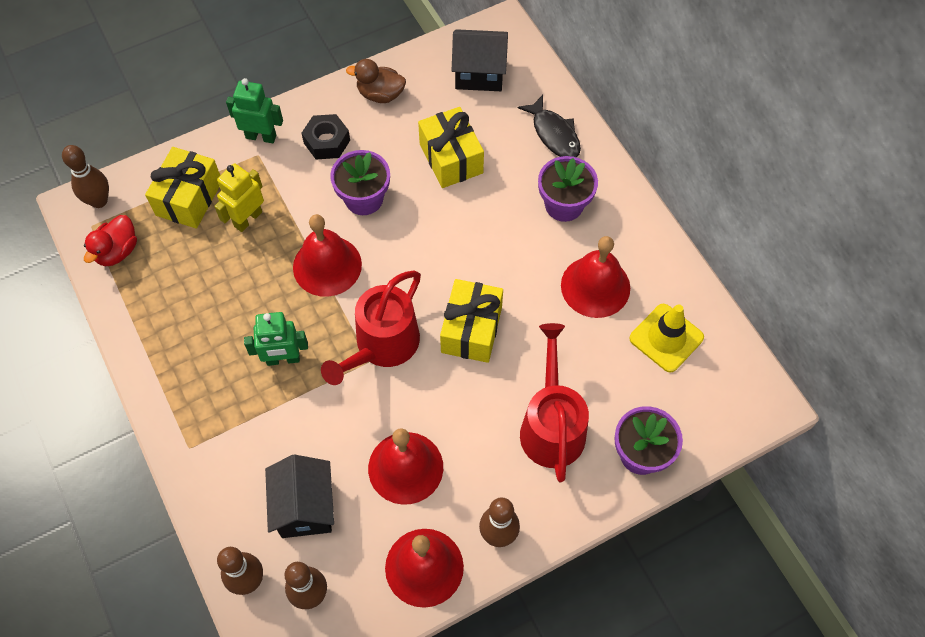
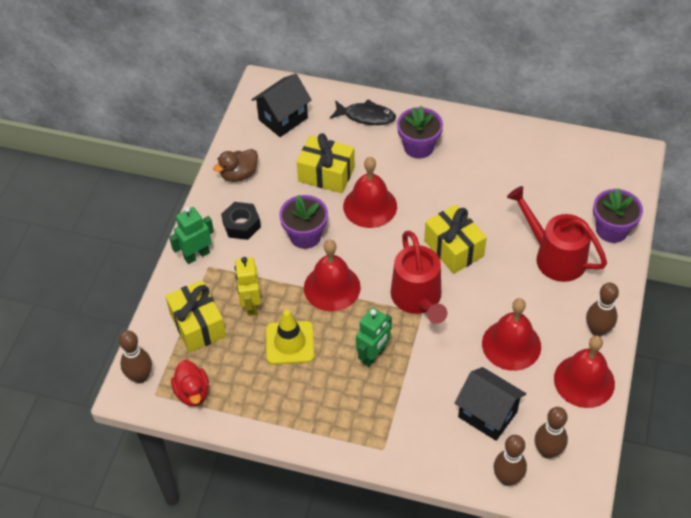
camera: 45 degrees left, 10 degrees down
red bell [561,236,630,318] -> red bell moved to [343,157,397,228]
yellow traffic cone [630,304,704,372] -> yellow traffic cone moved to [266,310,314,364]

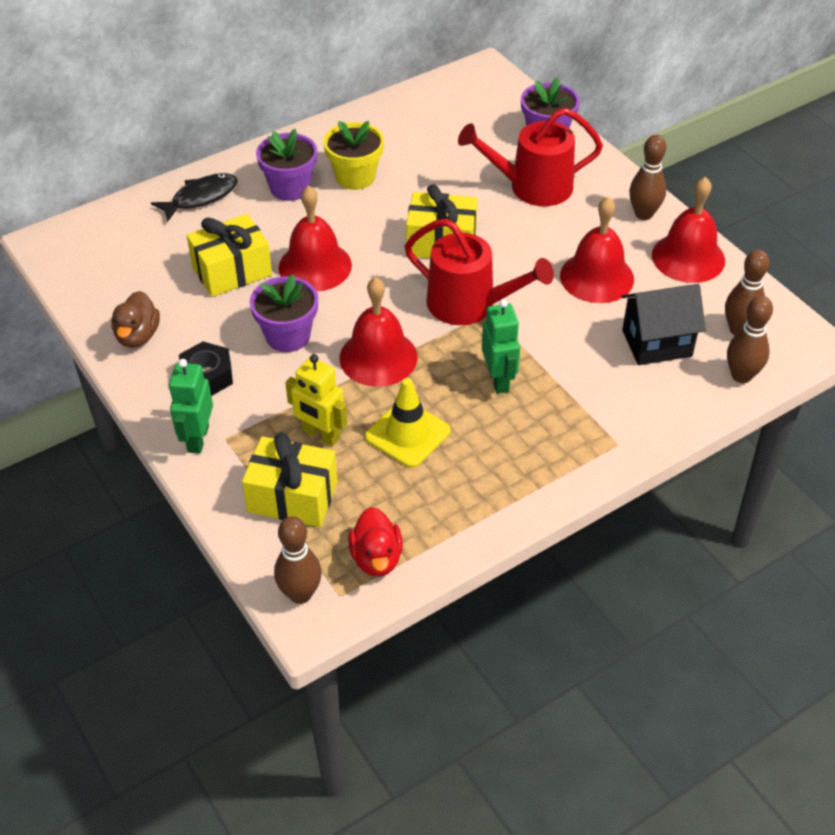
camera: 50 degrees left, 5 degrees down
red duck [171,360,209,406] -> red duck turned 60 degrees clockwise [348,507,403,576]
black house [251,73,312,137] -> none
none -> yellow flower pot [323,121,384,190]

